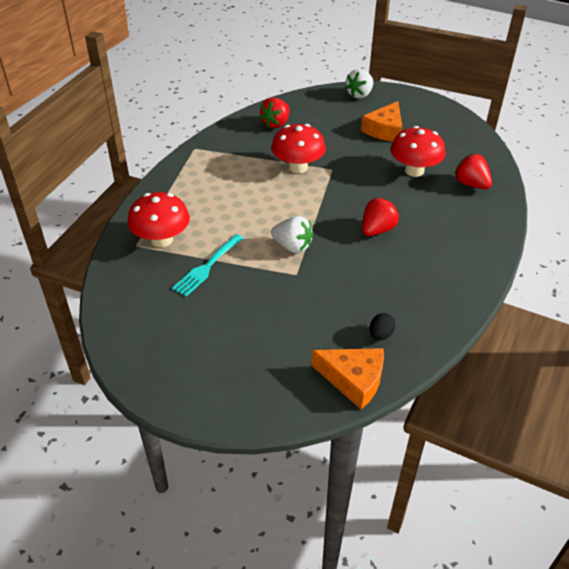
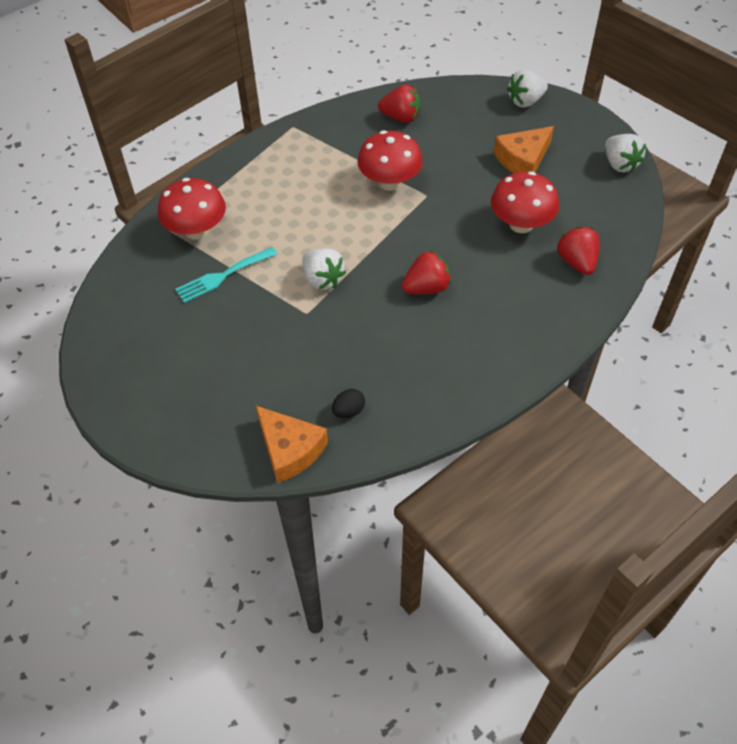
camera: 25 degrees right, 10 degrees up
red strawberry [259,97,290,128] -> red strawberry turned 135 degrees counterclockwise [378,84,420,123]
none -> white strawberry [605,134,646,173]

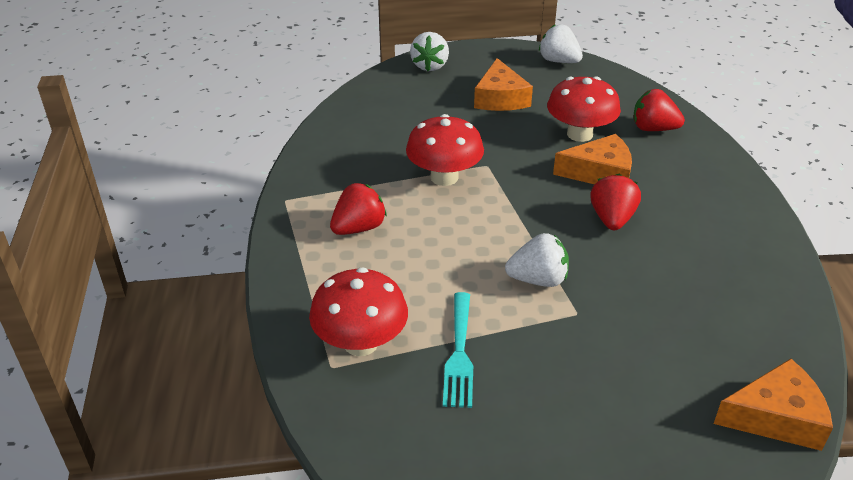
camera: 55 degrees left, 15 degrees down
black egg [332,389,365,418] -> none
red strawberry [378,84,420,123] -> red strawberry moved to [330,183,387,235]
white strawberry [605,134,646,173] -> white strawberry turned 150 degrees counterclockwise [539,24,583,63]
none -> orange cheese [553,134,632,184]

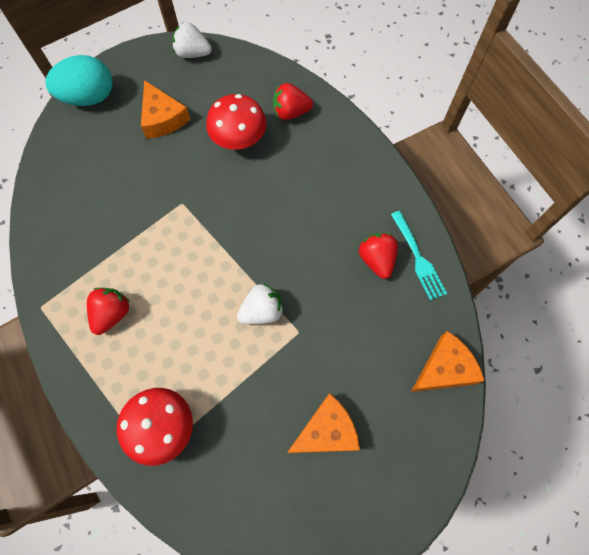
camera: 25 degrees left, 30 degrees up
red mushroom [406,114,484,186] -> none
white strawberry [410,32,449,71] -> turquoise egg [45,55,113,106]
turquoise fork [443,292,473,408] -> turquoise fork moved to [391,211,447,300]
orange cheese [553,134,632,184] -> orange cheese moved to [287,393,360,453]
red strawberry [590,174,641,230] -> red strawberry moved to [359,233,398,279]

